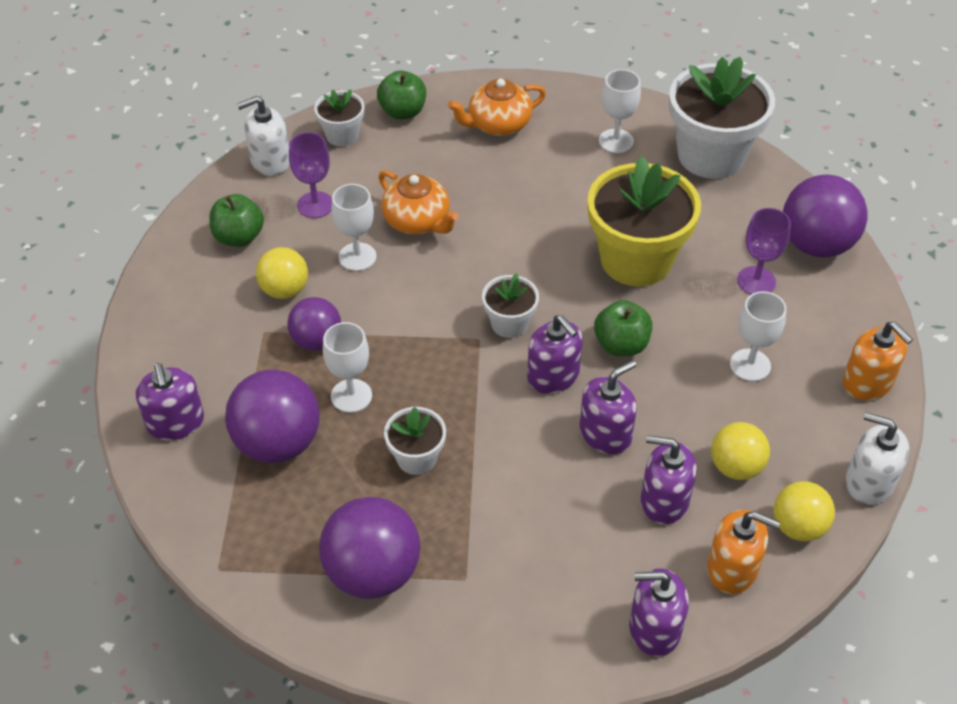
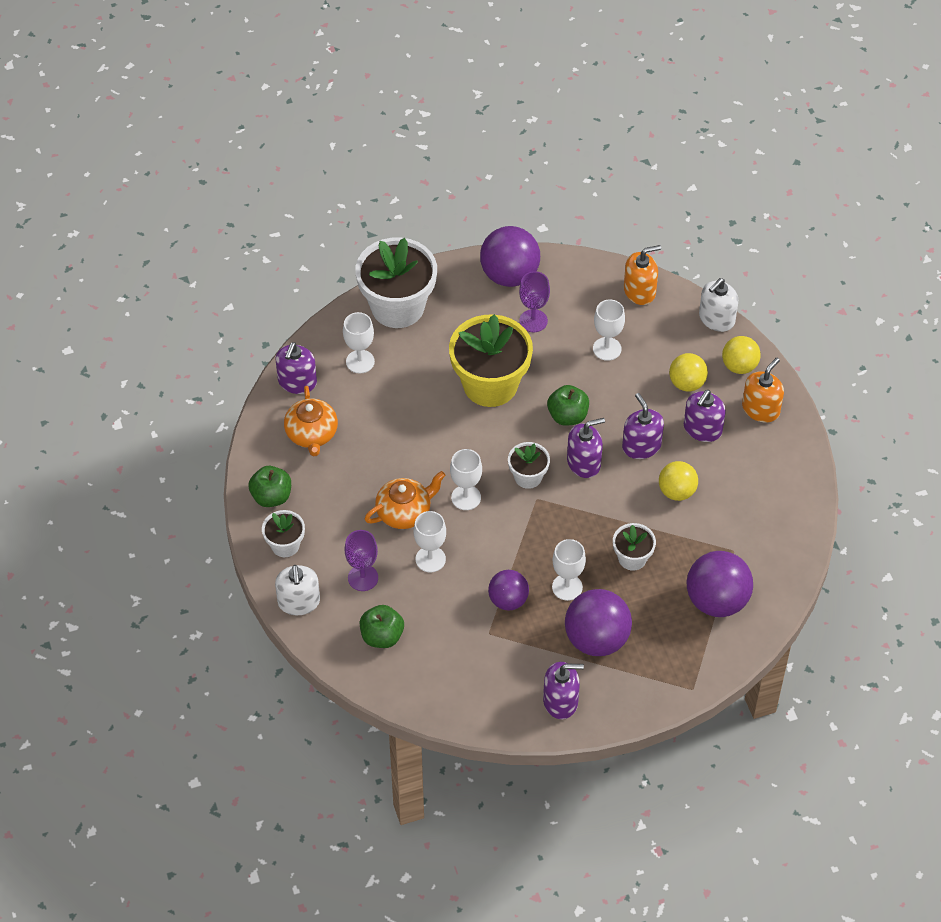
camera: 75 degrees left, 5 degrees up
yellow ball [256,247,308,299] -> yellow ball moved to [659,461,698,501]
purple soap dispenser [629,568,689,657] -> purple soap dispenser moved to [275,342,317,394]
none -> white goblet [450,449,482,510]

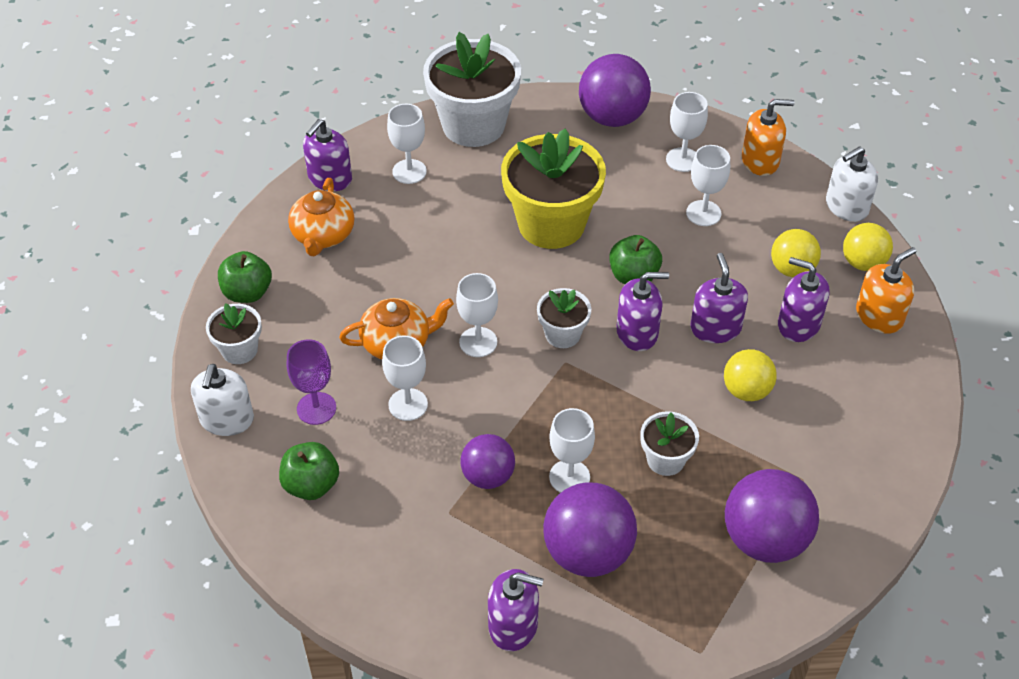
camera: 15 degrees right, 5 degrees down
purple goblet [519,271,550,332] -> none
purple soap dispenser [684,390,726,442] -> purple soap dispenser turned 75 degrees clockwise [778,257,830,342]
none -> white goblet [666,92,708,172]

